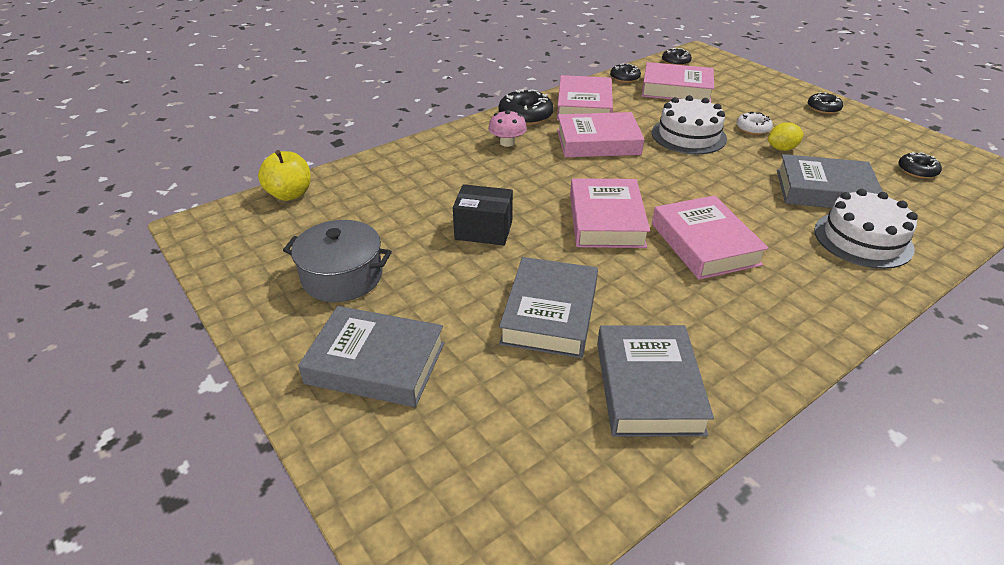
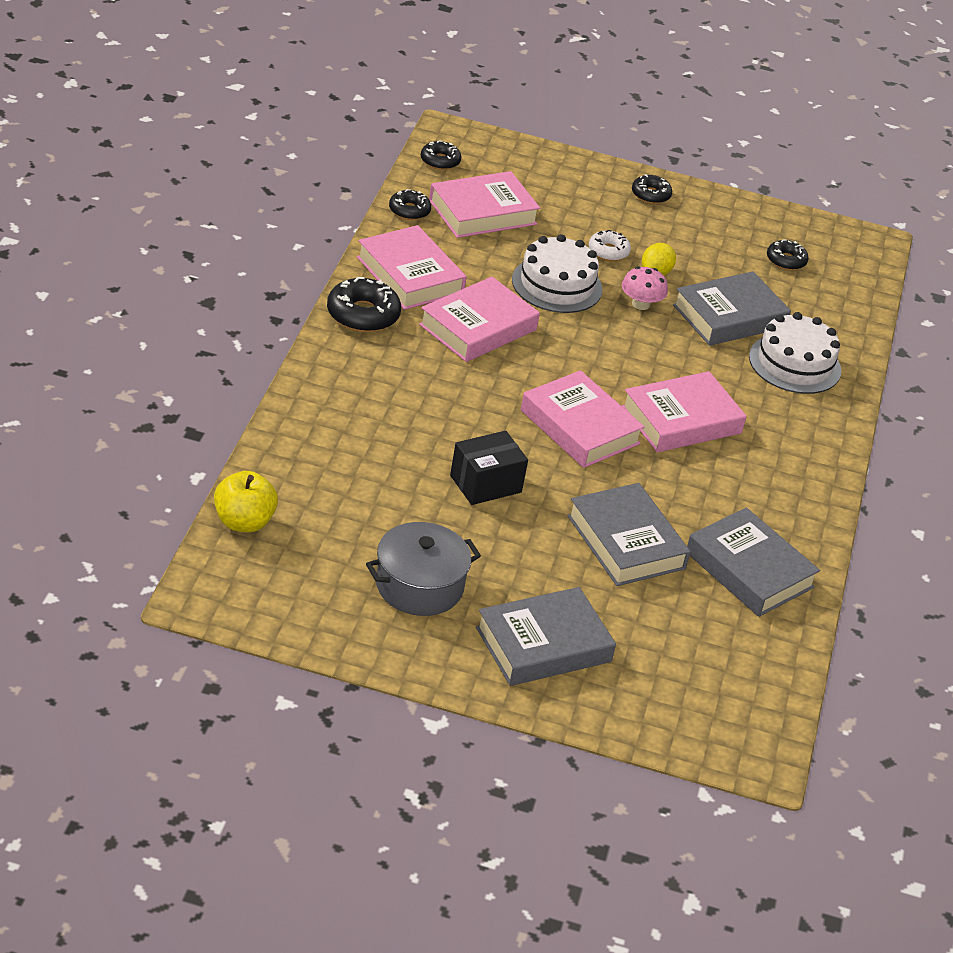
camera: 45 degrees left, 0 degrees up
pink mushroom [488,110,527,147] -> pink mushroom moved to [622,266,668,310]
pink book [652,195,768,280] -> pink book turned 60 degrees counterclockwise [622,371,747,452]

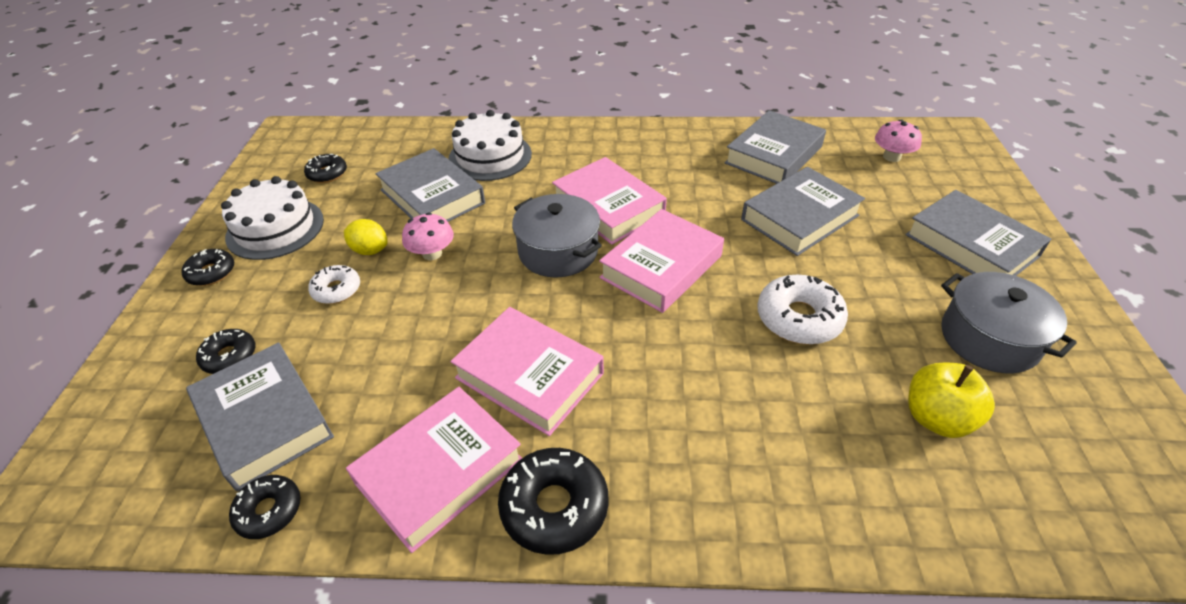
camera: 95 degrees left, 5 degrees up
yellow apple [214,471,278,532] -> yellow apple moved to [908,362,995,438]
black donut [421,141,461,170] -> black donut moved to [196,329,255,374]
pink book [429,171,540,238] -> grey book [186,342,334,491]
black box [450,431,528,505] -> white donut [757,275,848,345]
white cake [512,234,602,313] -> white cake moved to [221,176,324,260]
none -> grey pot [512,194,602,278]
none -> pink mushroom [875,120,922,162]

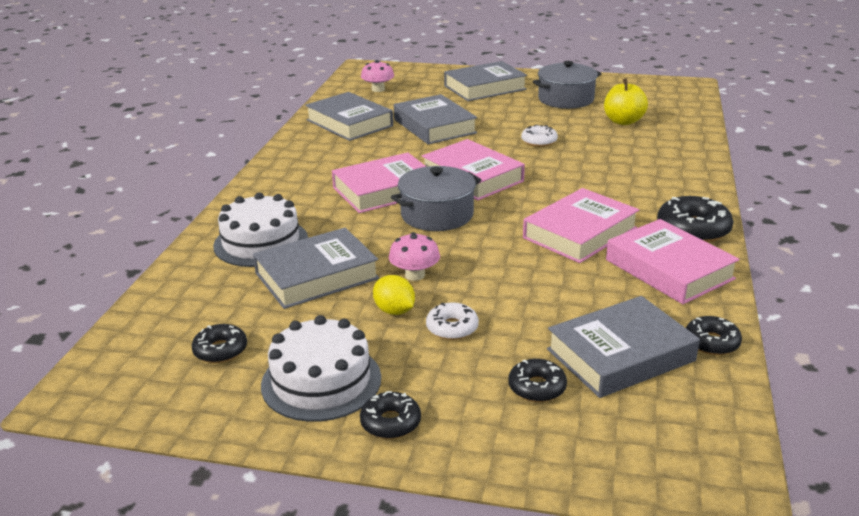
camera: 80 degrees left, 15 degrees down
yellow lemon [344,219,388,255] -> yellow lemon turned 75 degrees counterclockwise [373,275,415,315]
white donut [757,275,848,345] -> white donut [521,125,558,147], size x0.61

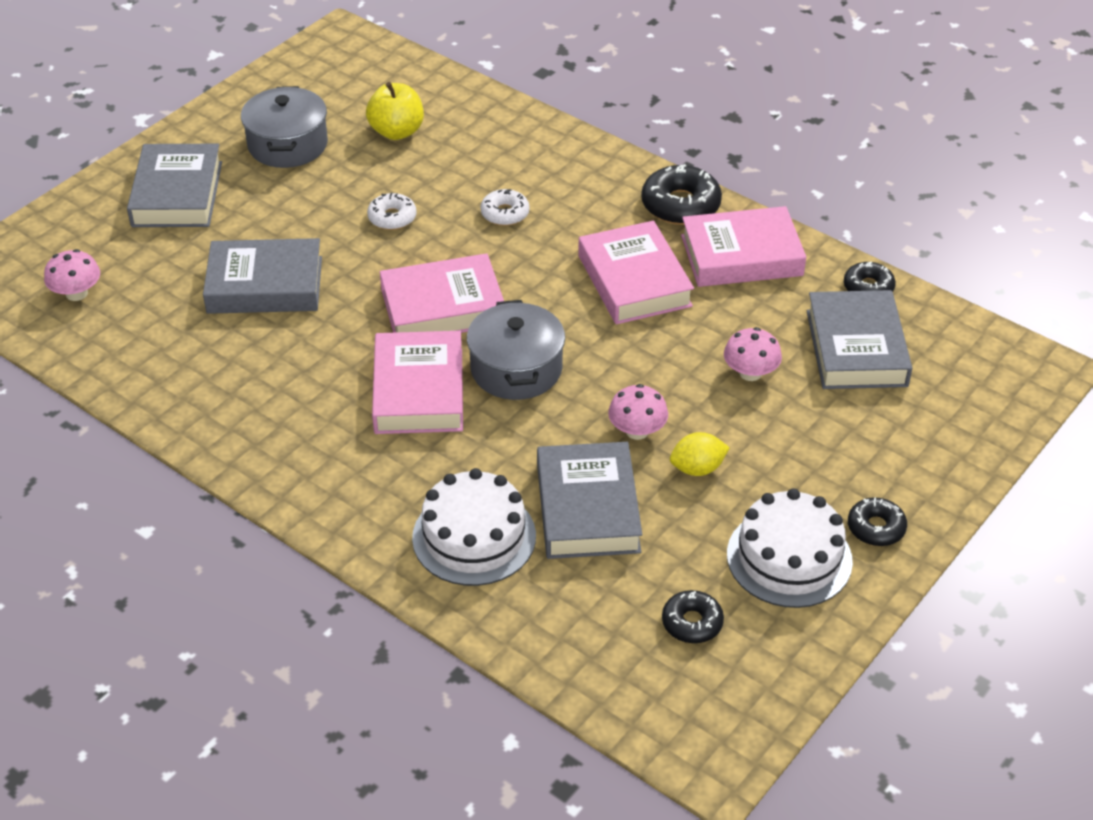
camera: 65 degrees left, 15 degrees up
grey book [305,92,393,141] -> none
white donut [426,302,479,340] -> white donut moved to [480,189,530,226]
black donut [508,359,567,402] -> none
none -> pink mushroom [724,327,782,381]

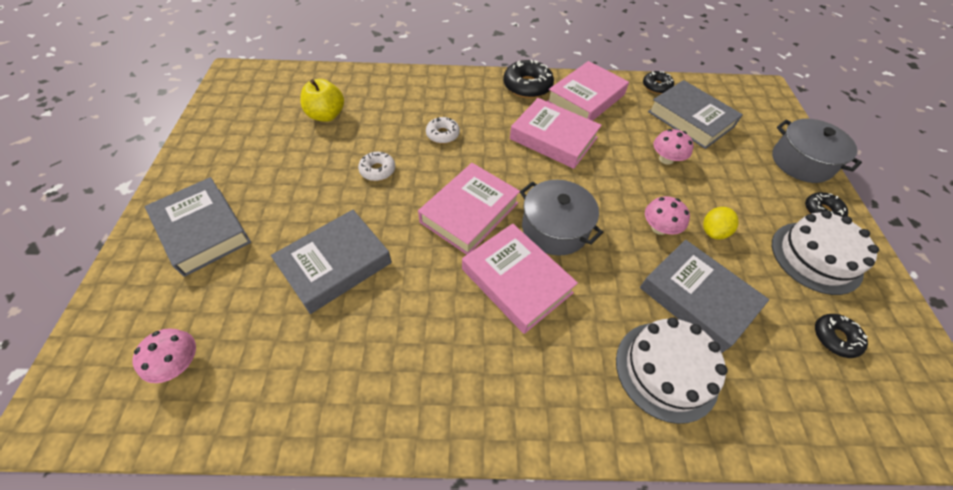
camera: 40 degrees left, 10 degrees up
grey pot [241,86,328,168] -> grey pot moved to [772,119,862,183]

